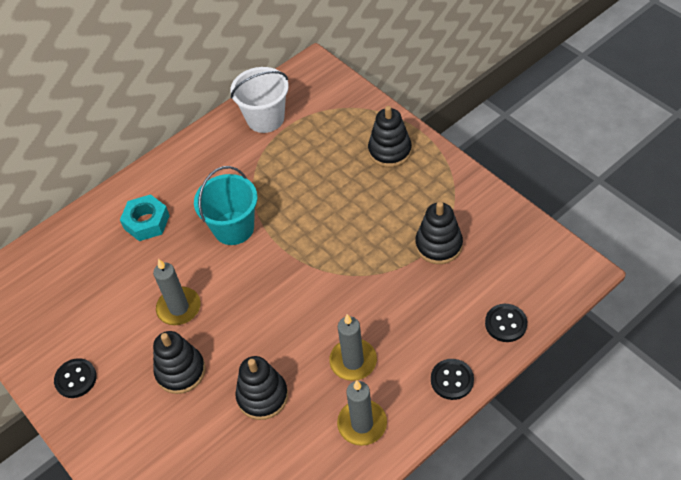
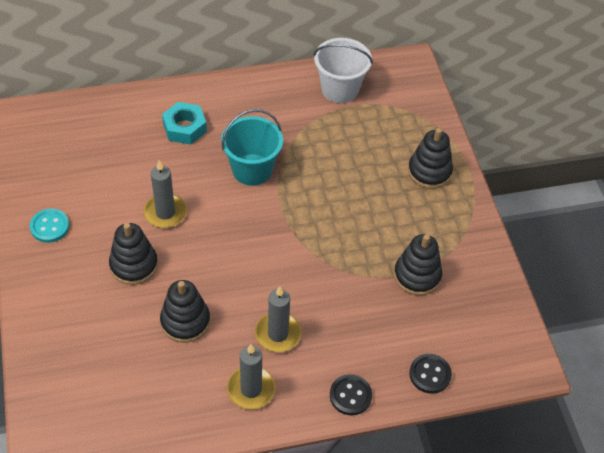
camera: 20 degrees right, 0 degrees up
black button [54,358,97,398] -> turquoise button [30,209,70,243]

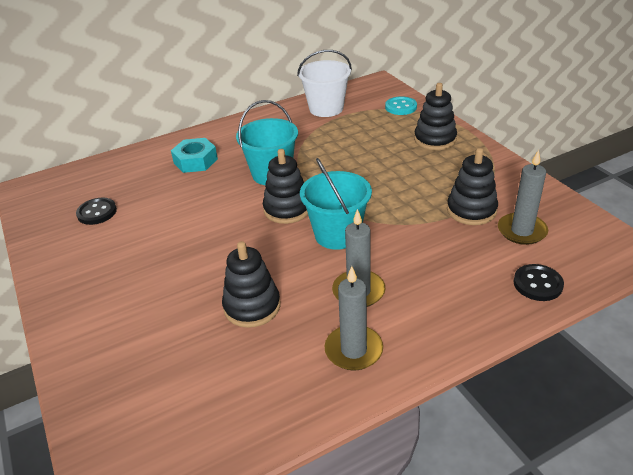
camera: 10 degrees left, 15 degrees down
turquoise button [30,209,70,243] -> turquoise button moved to [385,96,417,115]
black stacking toy [109,223,158,285] -> black stacking toy moved to [263,149,308,224]
grey candle [144,160,187,228] -> grey candle moved to [498,150,548,245]
black button [330,374,372,416] -> black button moved to [76,198,117,225]
none -> turquoise bucket [300,158,372,250]

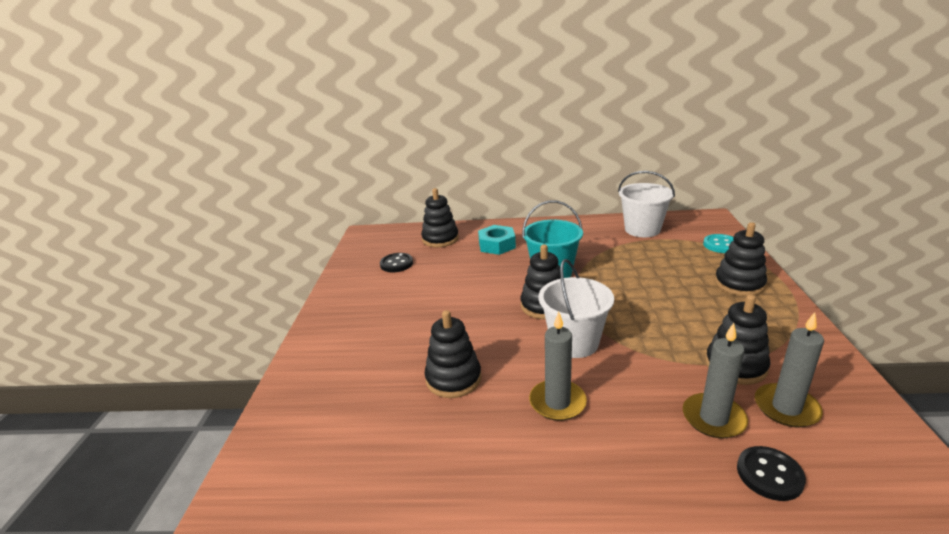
camera: 30 degrees right, 10 degrees down
turquoise bucket [300,158,372,250] -> white bucket [539,259,614,358]
grey candle [325,266,383,371] -> grey candle moved to [683,323,748,438]
none -> black stacking toy [421,188,459,247]

